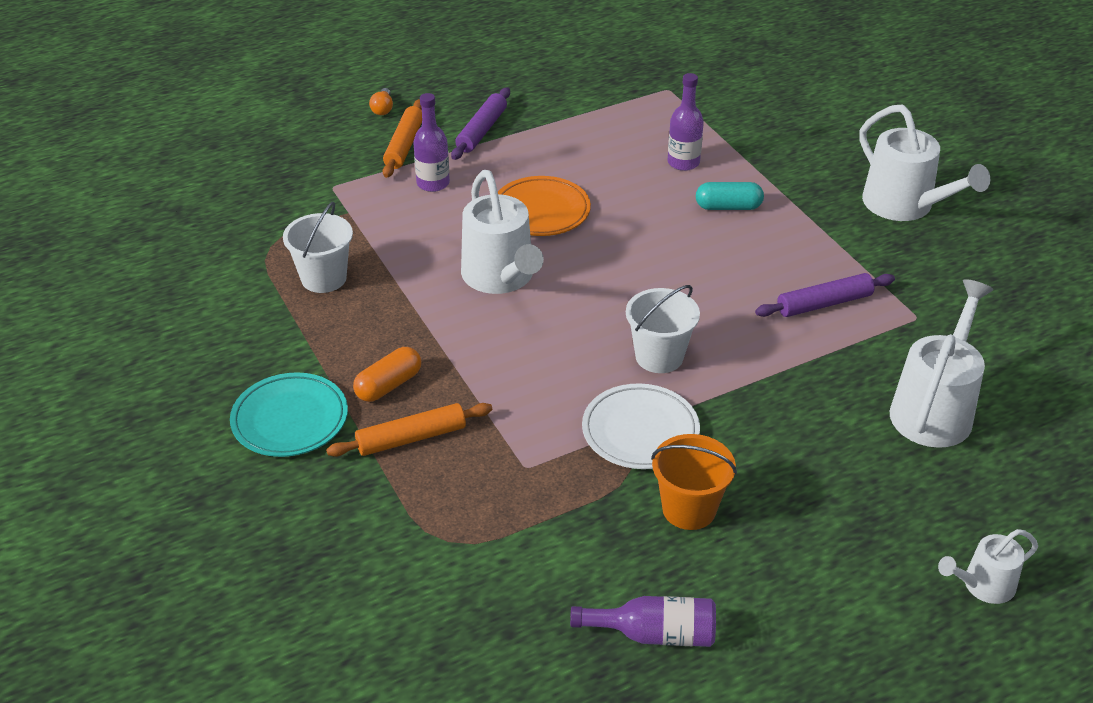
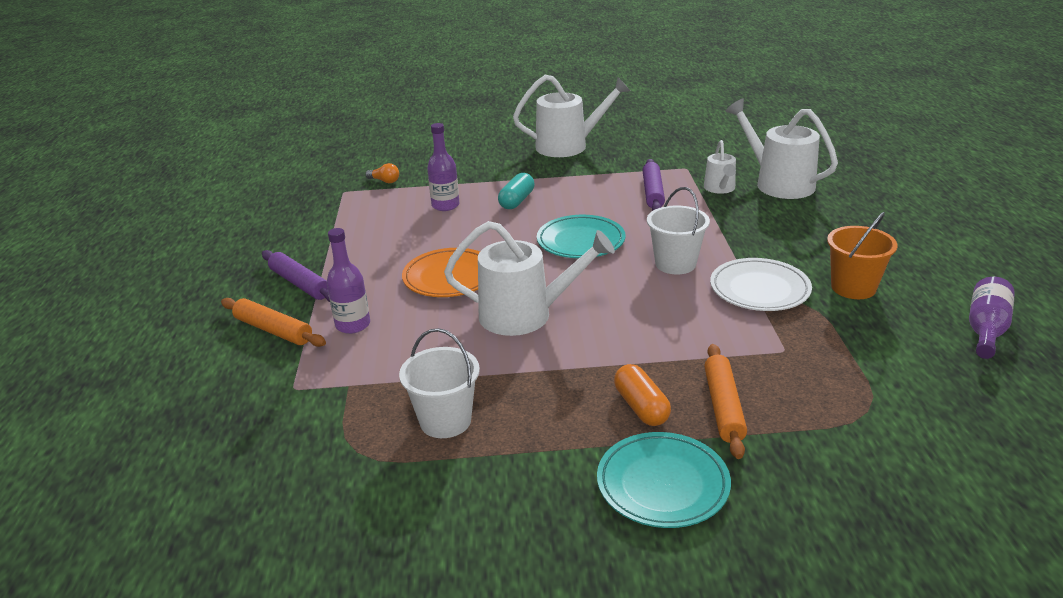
camera: 65 degrees left, 10 degrees down
orange light bulb [369,88,393,115] -> orange light bulb moved to [365,163,399,183]
white watering can [938,529,1038,604] -> white watering can moved to [704,140,736,194]
none -> turquoise plate [537,215,626,258]

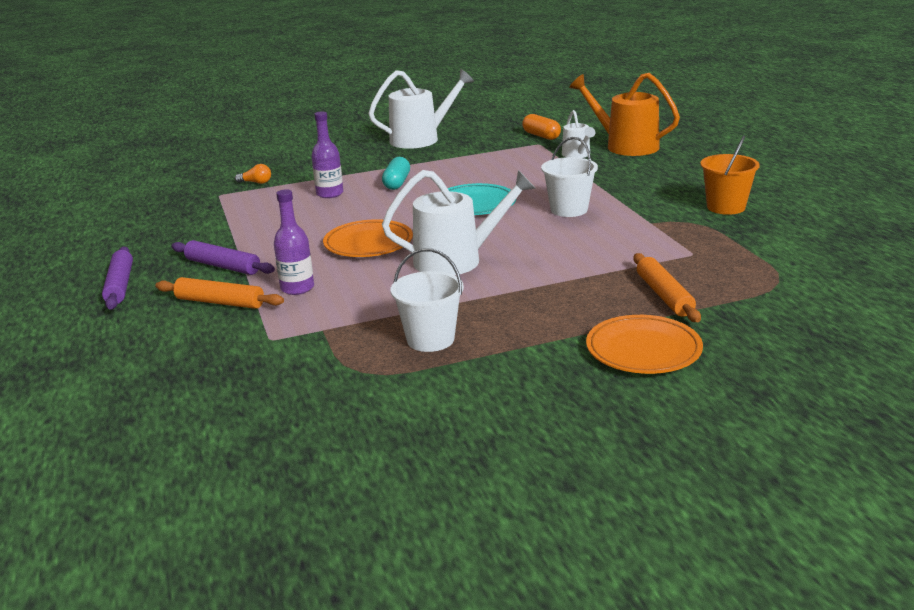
camera: 15 degrees left, 5 degrees down
turquoise plate [597,432,731,528] -> orange plate [586,315,703,374]
orange capsule [614,364,671,426] -> orange capsule moved to [522,114,561,140]
purple rolling pin [642,159,665,211] -> purple rolling pin moved to [102,247,133,309]
white plate [710,258,812,311] -> none
white watering can [726,99,838,199] -> orange watering can [569,73,680,156]
purple bottle [969,277,1015,359] -> none

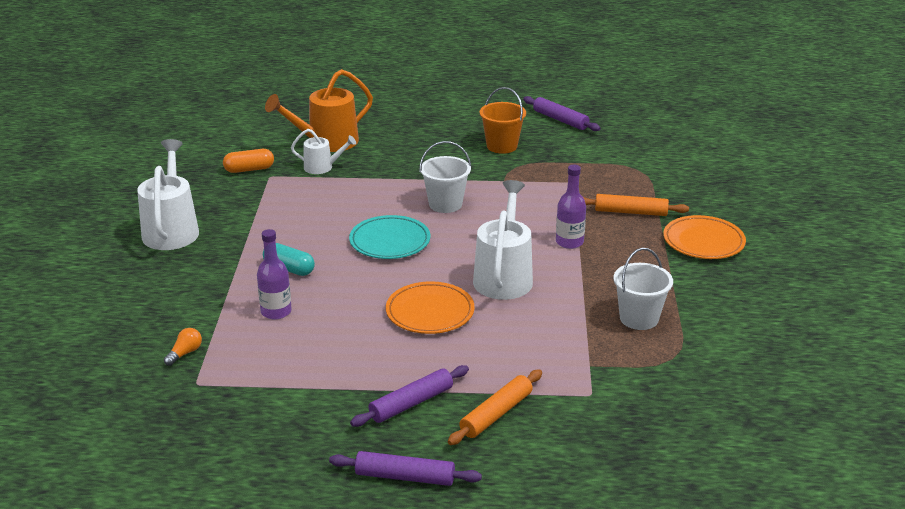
camera: 70 degrees left, 5 degrees up
purple bottle [274,189,314,295] -> purple bottle moved to [556,165,586,249]
none -> purple rolling pin [523,96,601,131]

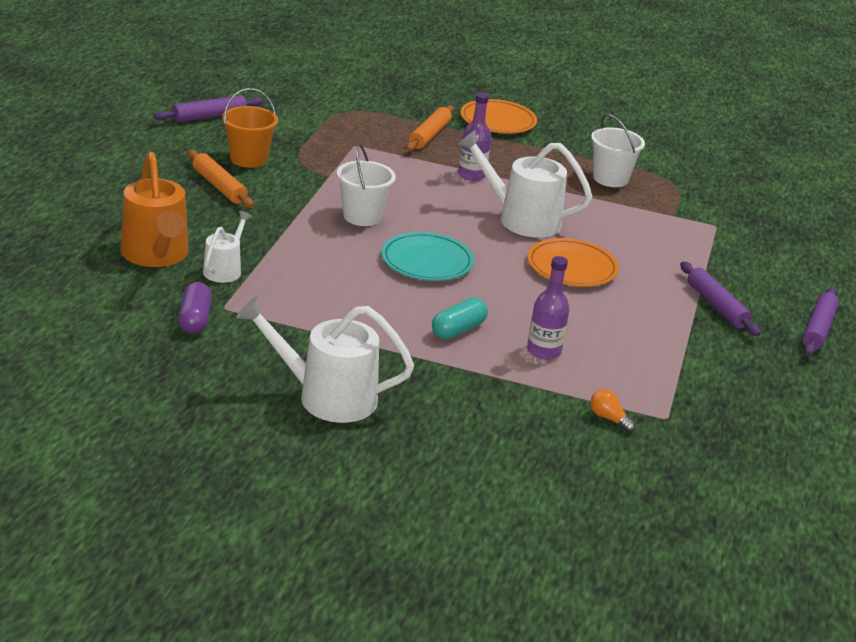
camera: 80 degrees left, 0 degrees up
orange capsule [223,149,274,173] -> purple capsule [178,282,212,334]
orange rolling pin [448,369,542,445] -> orange rolling pin moved to [188,150,254,208]

